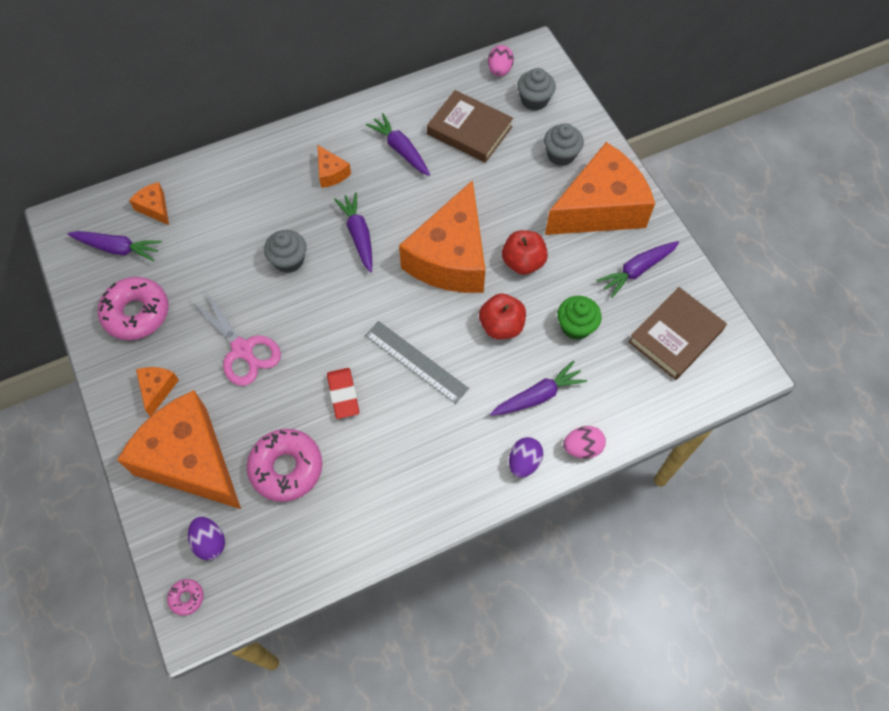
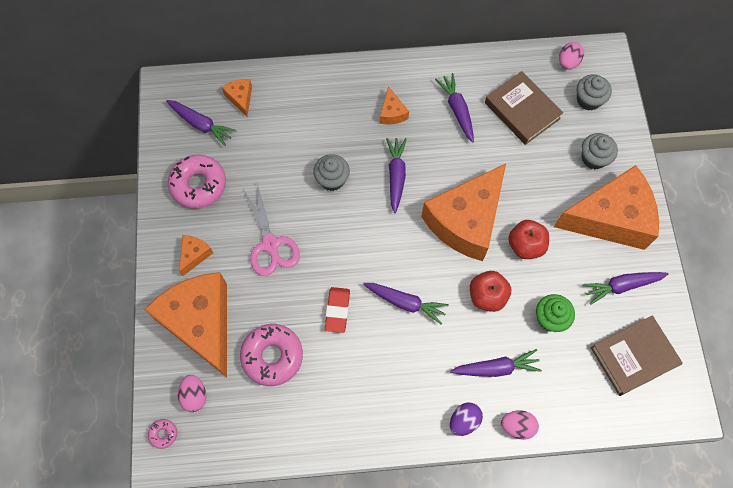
camera: 20 degrees right, 5 degrees up
purple egg [188,517,225,560] -> pink egg [178,375,206,412]
grey ruler [365,321,469,404] -> purple carrot [363,283,449,325]

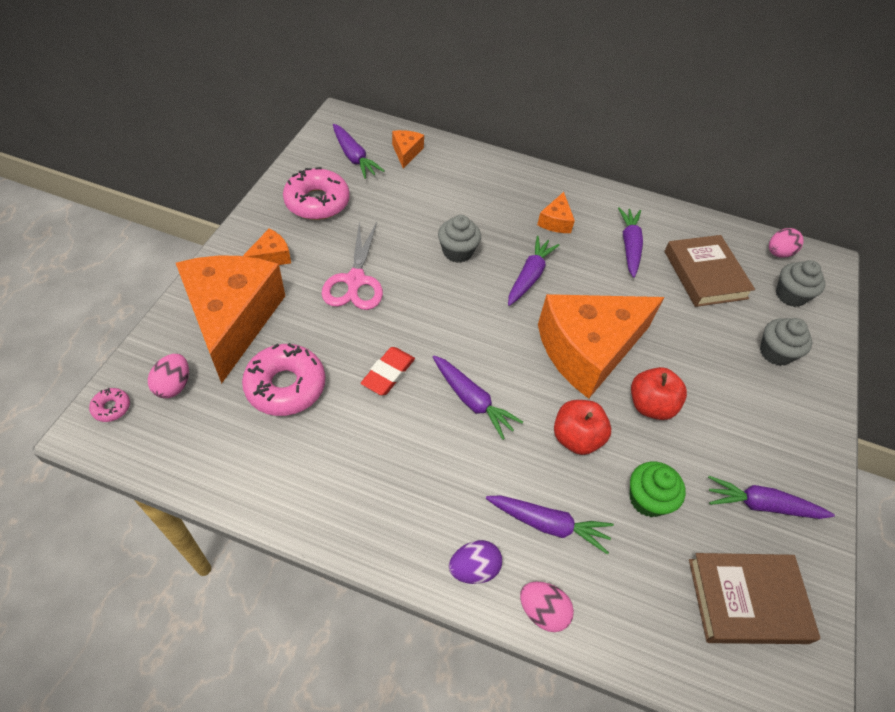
camera: 20 degrees right, 15 degrees down
orange cheese [554,165,659,250] -> none

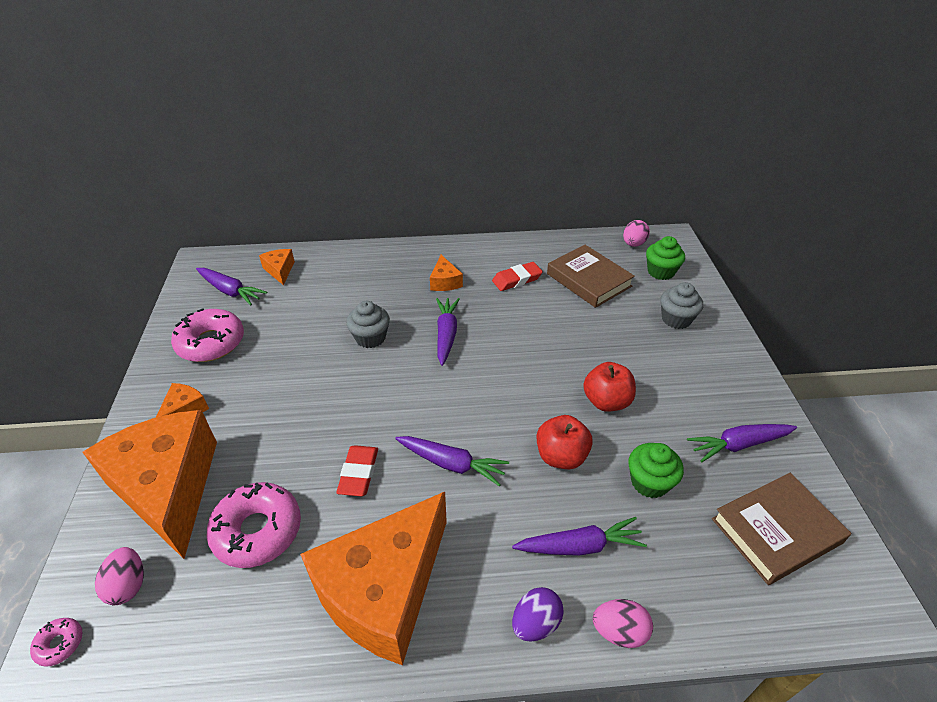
camera: 20 degrees left, 10 degrees down
pink scissors [322,221,383,310] -> none
orange cheese [538,294,664,399] -> orange cheese moved to [300,492,447,666]
purple carrot [618,207,643,278] -> red eraser [492,262,543,291]
grey cupcake [776,260,826,307] -> green cupcake [646,236,685,280]

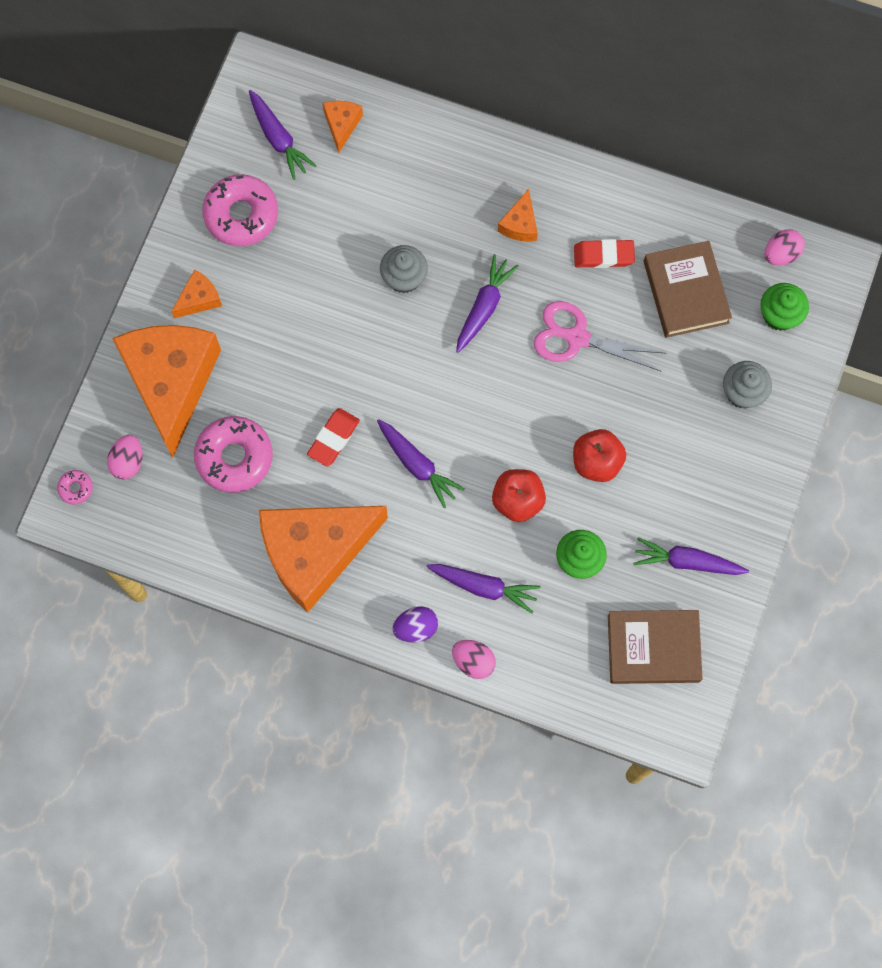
camera: 25 degrees right, 30 degrees up
none -> pink scissors [533,301,667,371]

